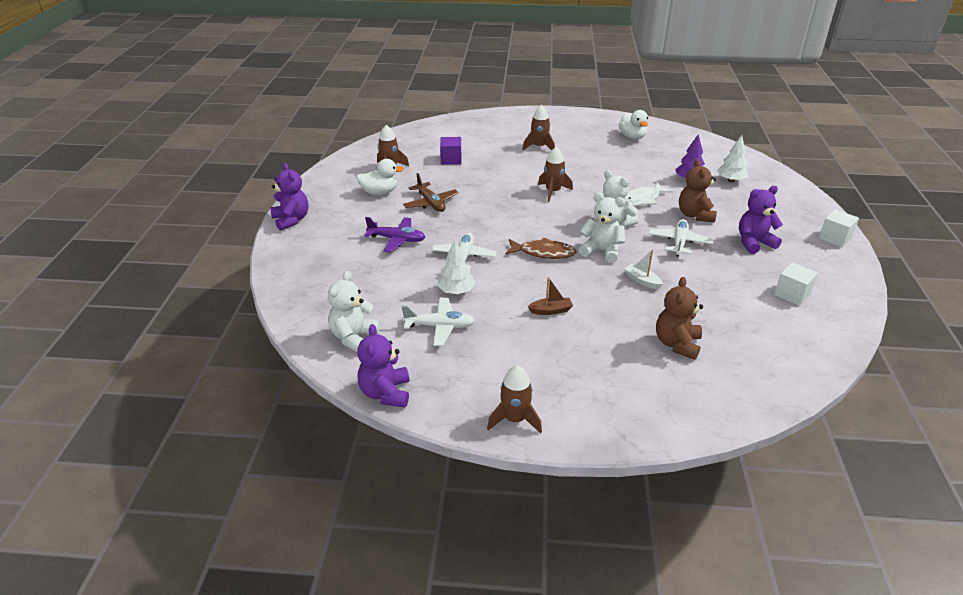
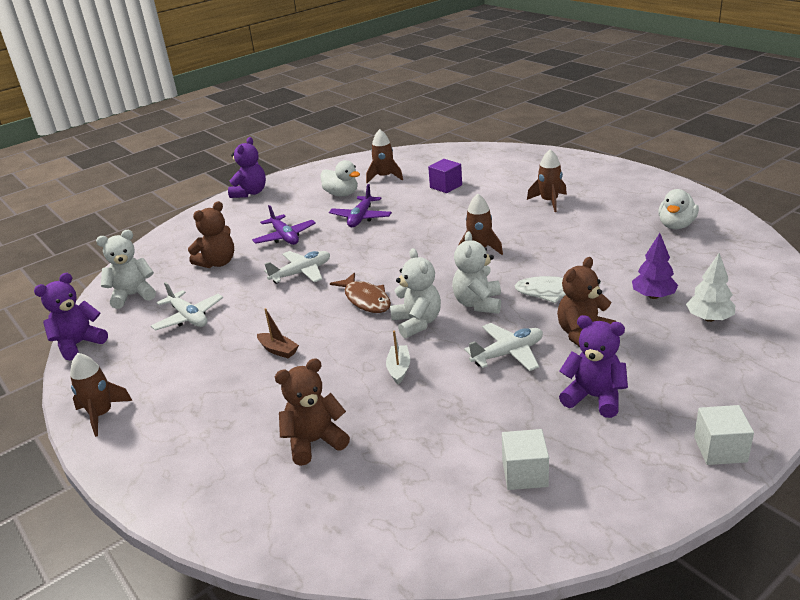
camera: 50 degrees right, 5 degrees down
brown plane [403,173,459,212] -> purple plane [329,184,392,227]
white tree [437,240,475,294] -> none
none -> brown teddy bear [188,201,234,268]

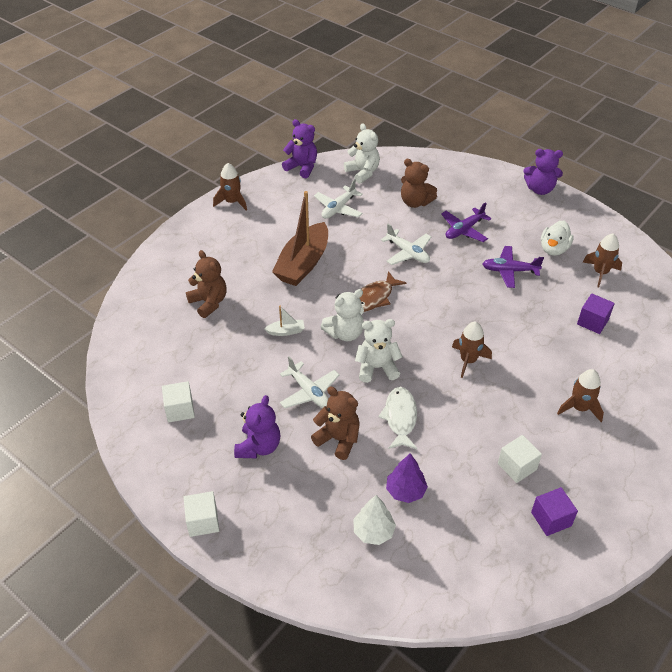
camera: 75 degrees right, 15 degrees up
brown boat [257,308,299,358] -> brown boat [272,191,328,286], size x2.39
white duck [658,189,699,229] -> purple cube [531,487,578,536]
none -> white cube [498,435,542,483]

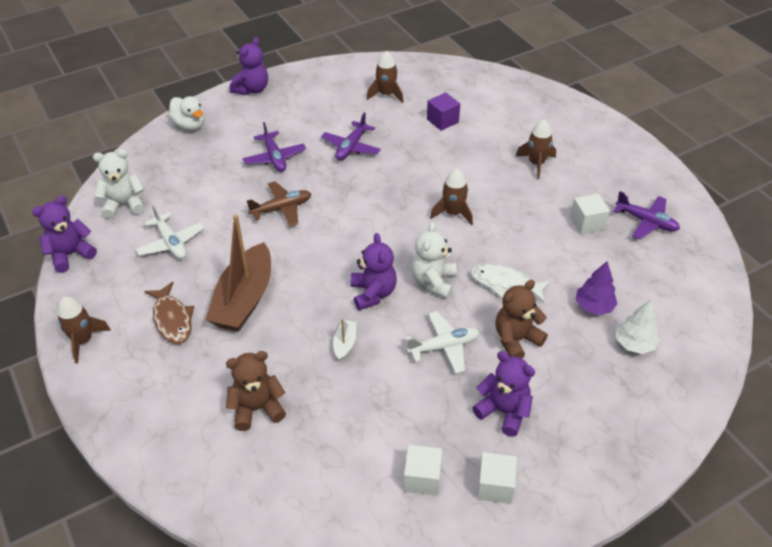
camera: 70 degrees left, 0 degrees up
white cube [183,491,219,537] -> white cube moved to [477,452,517,504]
brown boat [272,191,328,286] -> brown boat turned 60 degrees clockwise [205,214,271,332]
white teddy bear [320,289,364,341] -> purple teddy bear [350,233,397,311]
brown fish [360,271,407,312] -> brown fish moved to [144,282,194,344]
white plane [381,224,431,265] -> brown plane [247,181,311,226]
brown teddy bear [401,159,437,208] -> none
purple cube [531,487,578,536] -> purple plane [613,191,680,240]
white duck [541,221,574,256] -> white duck moved to [168,96,204,131]

